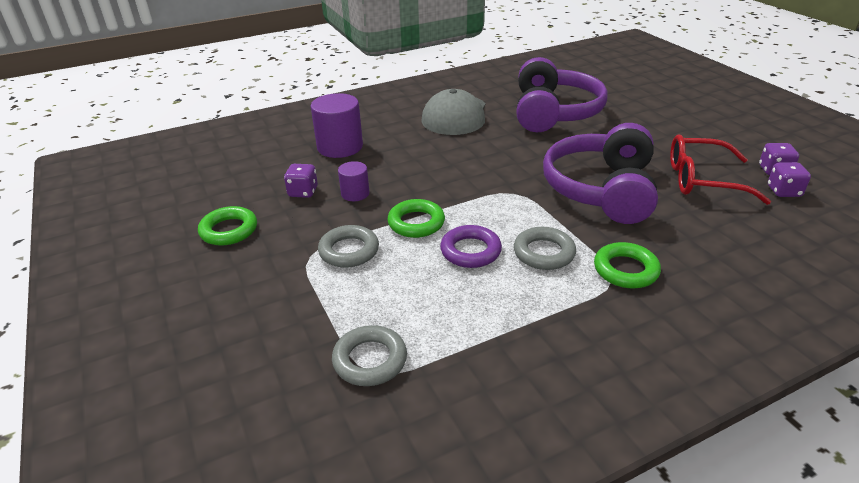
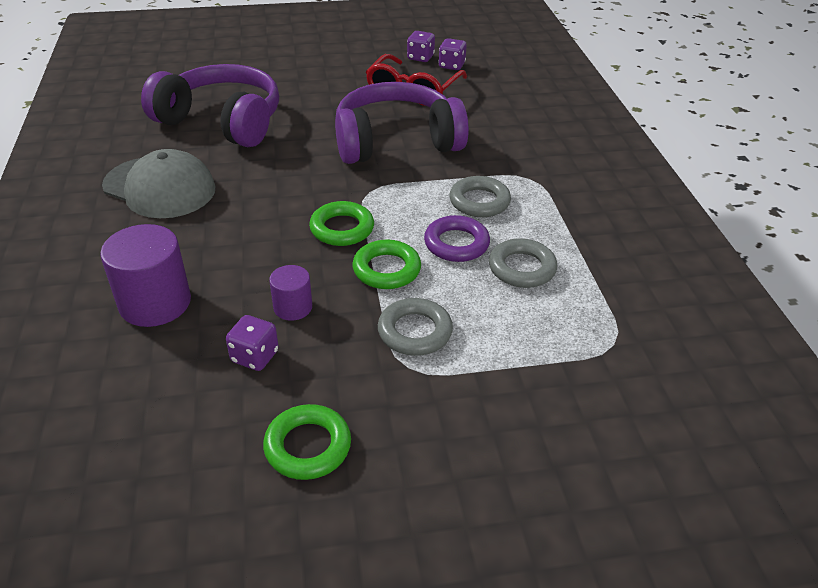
camera: 75 degrees left, 5 degrees up
grey ring [332,325,407,386] -> grey ring moved to [489,238,557,288]
purple headphones [543,123,658,224] -> purple headphones turned 135 degrees clockwise [335,82,469,164]
green ring [594,242,661,288] -> green ring moved to [309,201,374,246]

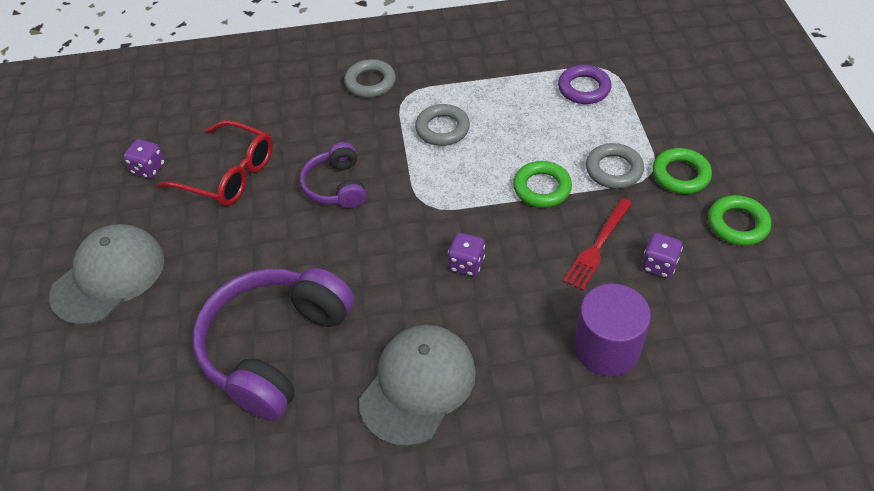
camera: 85 degrees left, 10 degrees up
purple cylinder [269,265,312,321] -> red fork [563,198,632,291]
green ring [309,201,374,246] -> green ring moved to [652,148,712,194]
purple headphones [335,82,469,164] -> purple headphones [300,142,366,208], size x0.54
purple ring [424,215,490,262] -> purple ring moved to [558,65,611,104]
purple dice [438,38,467,70] -> purple dice moved to [448,233,485,276]
grey ring [489,238,557,288] -> grey ring moved to [344,59,396,98]
none -> grey cap [49,224,164,325]

